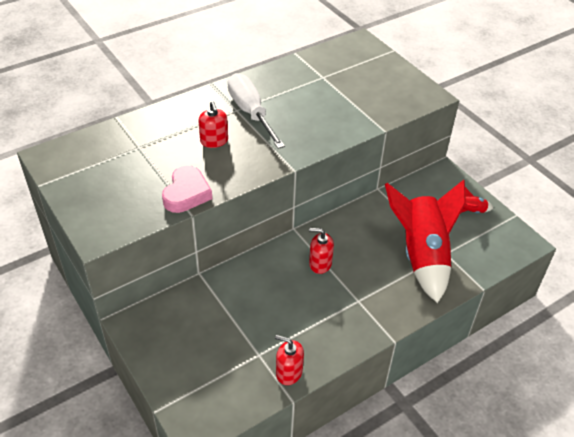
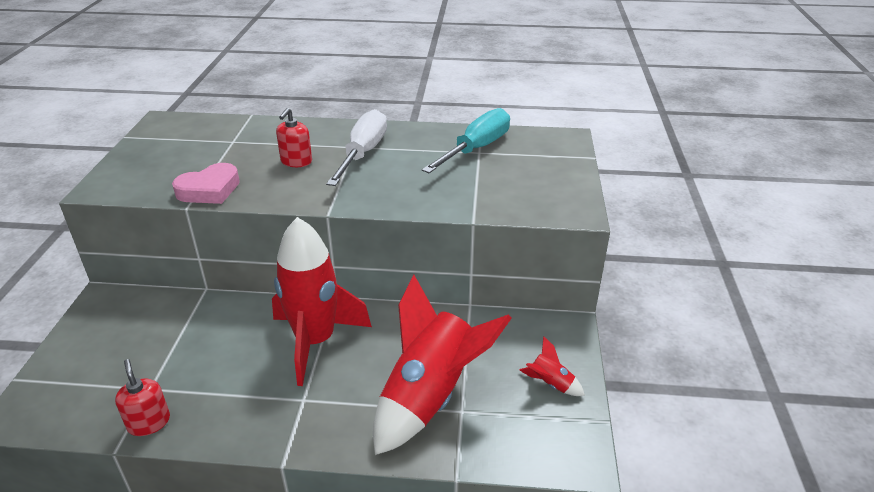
camera: 40 degrees right, 10 degrees down
red soap dispenser [309,228,334,274] -> red rocket [272,217,372,386]
none -> turquoise screwdriver [422,108,510,173]

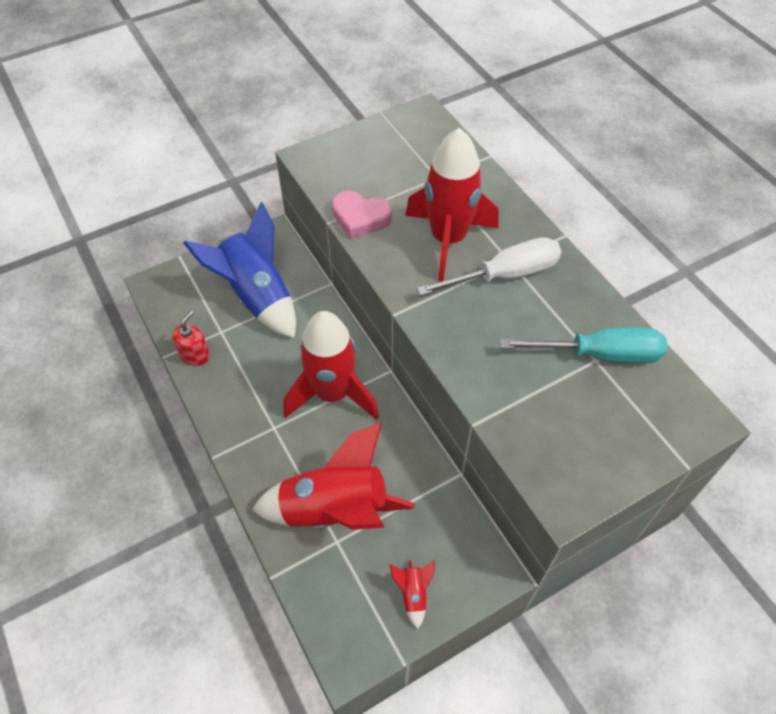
camera: 55 degrees right, 20 degrees up
red soap dispenser [276,108,312,167] -> red rocket [405,128,499,281]
none -> blue rocket [183,202,296,338]

